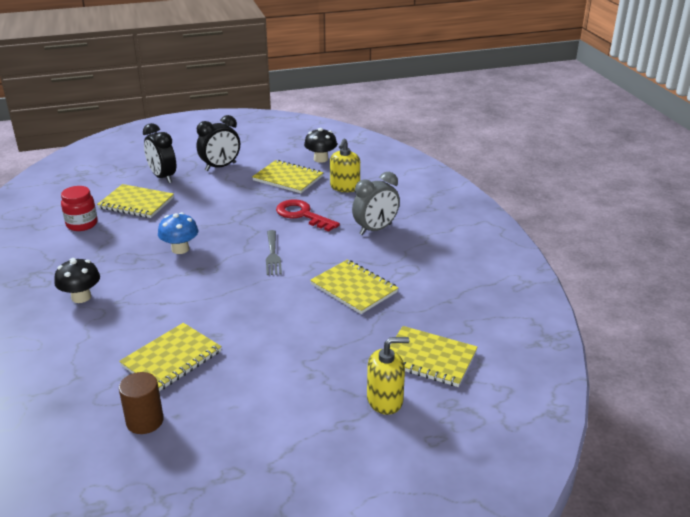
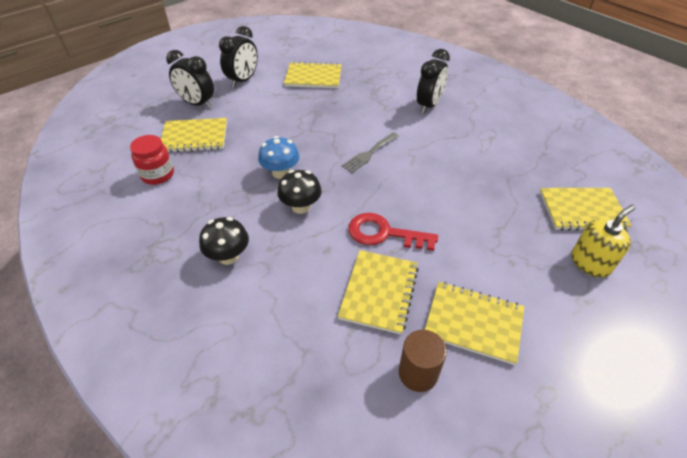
camera: 25 degrees left, 15 degrees up
grey fork [266,230,282,275] -> grey fork turned 75 degrees clockwise [342,132,399,173]
red key [276,199,340,232] -> red key moved to [348,213,438,251]
black mushroom [304,128,337,163] -> black mushroom moved to [277,170,322,214]
yellow notebook [310,259,398,314] -> yellow notebook moved to [425,282,524,365]
yellow soap dispenser [330,138,360,192] -> none
grey clock [352,172,400,235] -> black clock [417,49,450,113]

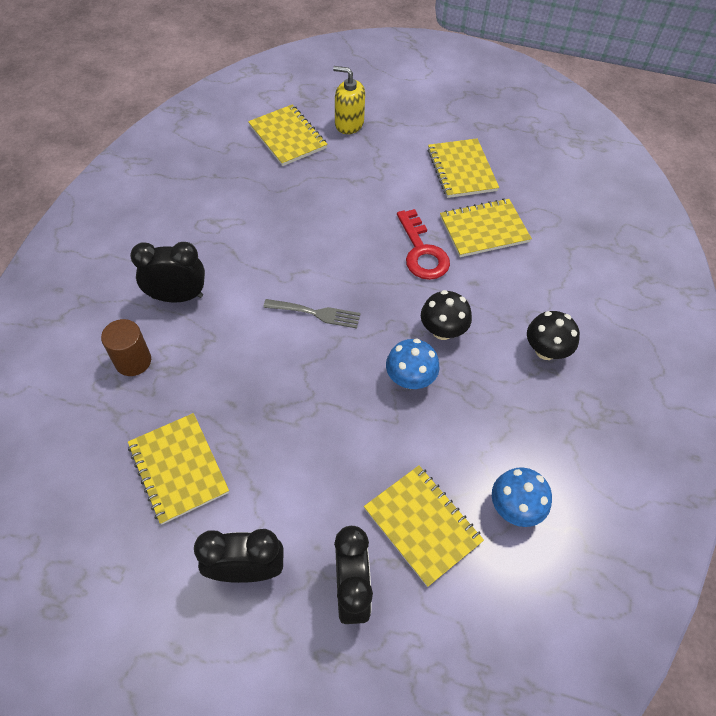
camera: 125 degrees left, 10 degrees up
red jar [130,135,174,185] -> blue mushroom [492,467,552,527]
brown cylinder [399,330,447,392] -> brown cylinder moved to [101,319,151,376]

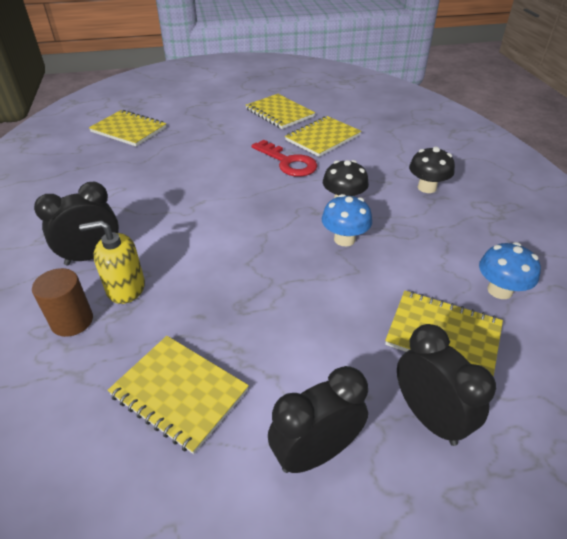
camera: 25 degrees left, 15 degrees down
grey fork [263,299,361,328] -> none
yellow soap dispenser [333,66,365,134] -> yellow soap dispenser moved to [79,220,145,304]

